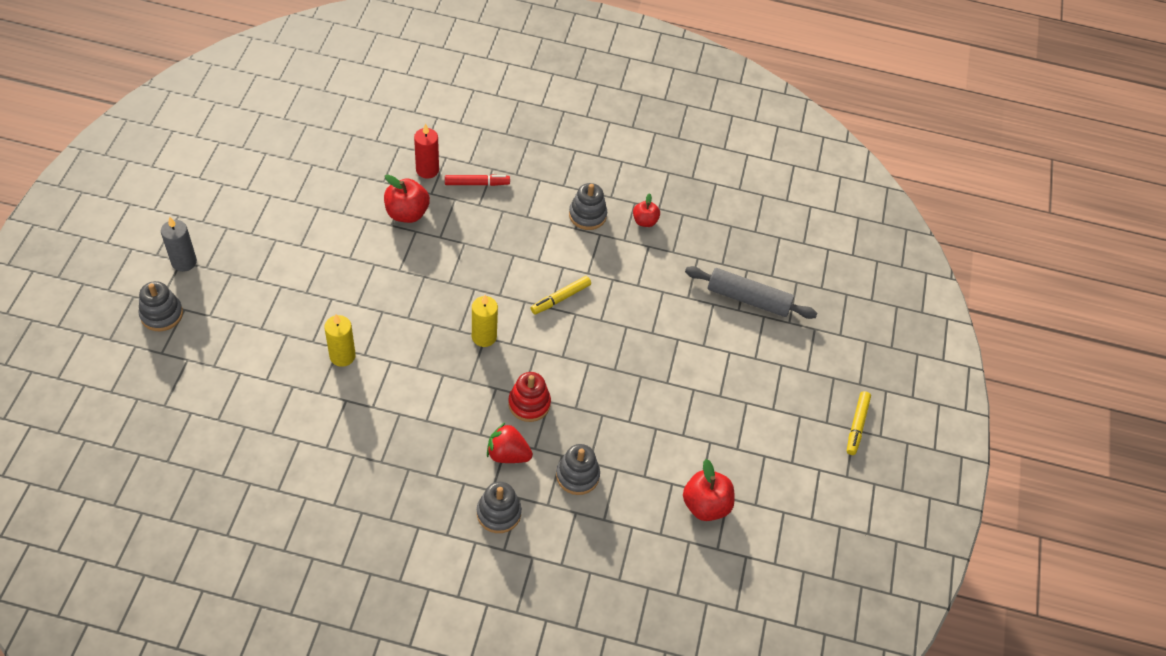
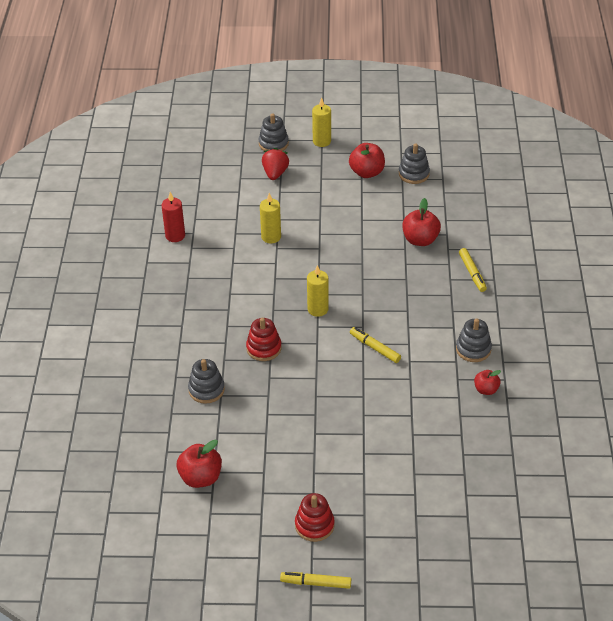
camera: 85 degrees right, 10 degrees down
grey candle [161,217,197,272] -> yellow candle [312,97,331,147]
red candle [414,123,439,179] -> red candle moved to [162,192,185,242]
red marker [445,174,510,186] -> yellow marker [459,248,487,292]
grey stacking toy [477,482,522,533] -> grey stacking toy moved to [399,144,430,184]
red strawberry [487,422,533,463] -> red strawberry moved to [262,148,289,180]
grey rolling pin [685,266,817,319] -> none
none -> red stacking toy [295,493,335,542]
none -> red apple [349,143,385,178]

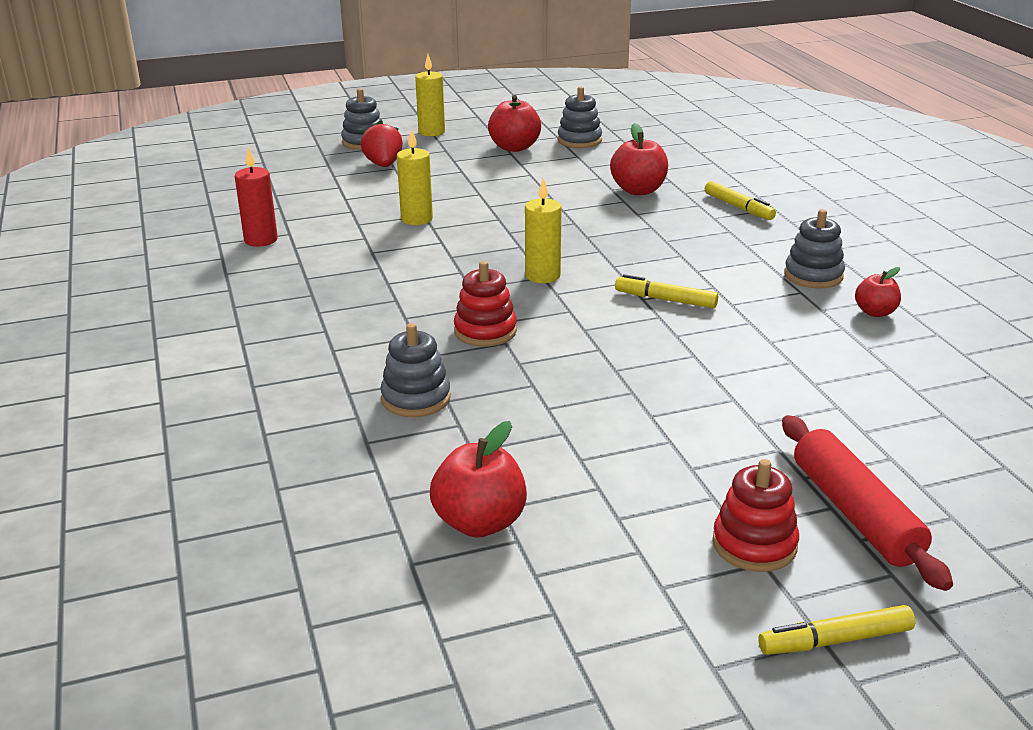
camera: 20 degrees left, 15 degrees down
none -> red rolling pin [782,415,953,591]

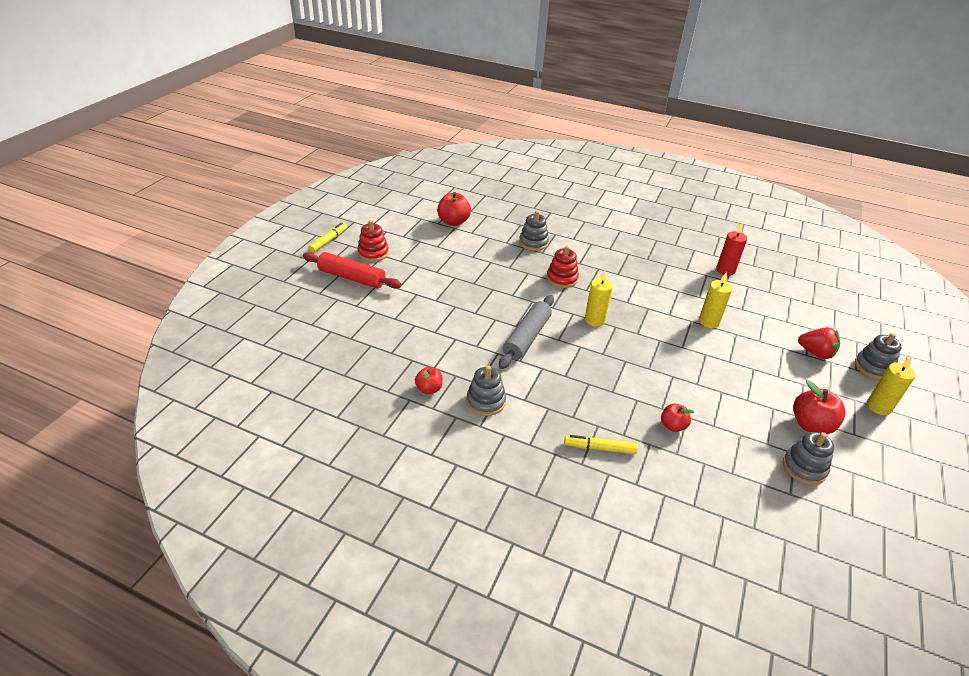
camera: 130 degrees right, 10 degrees up
red apple [610,123,668,195] -> red apple [661,403,694,432], size x0.61
yellow marker [615,274,718,308] -> grey rolling pin [499,295,554,369]

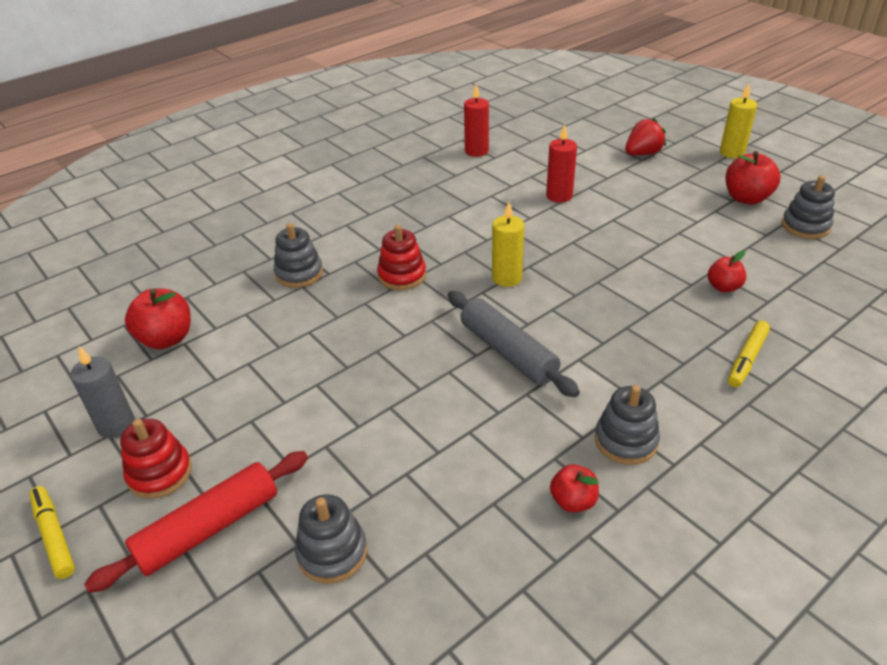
camera: 60 degrees left, 0 degrees up
yellow candle [699,272,732,328] -> red candle [546,125,577,203]
grey stacking toy [855,333,902,380] -> grey stacking toy moved to [295,494,367,584]
none -> grey candle [70,346,135,439]

